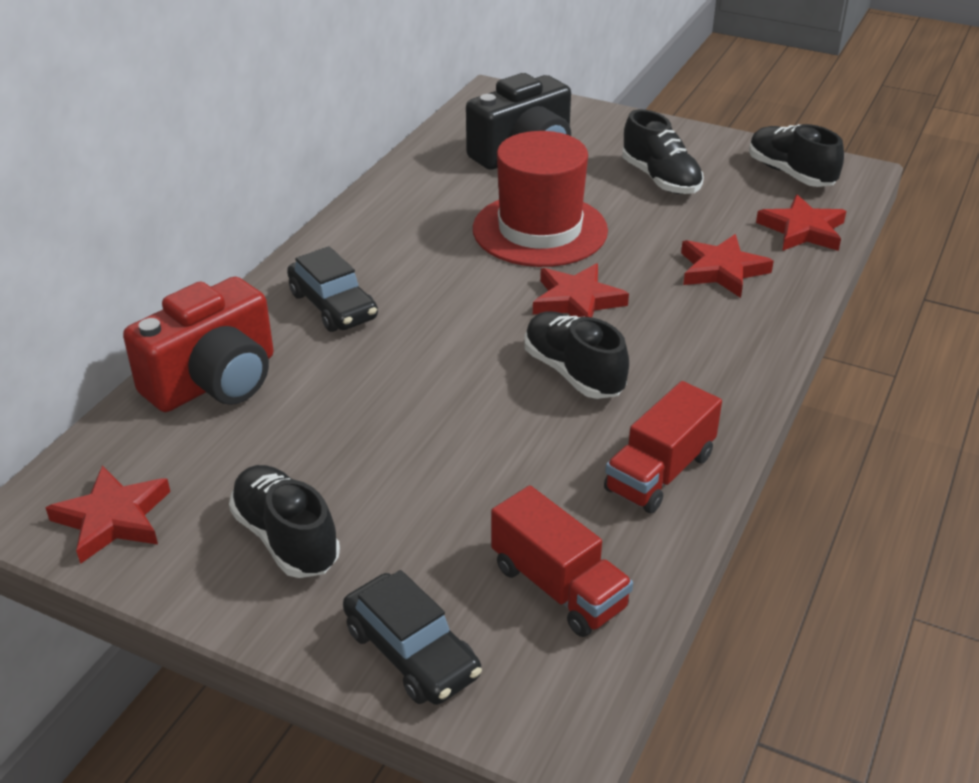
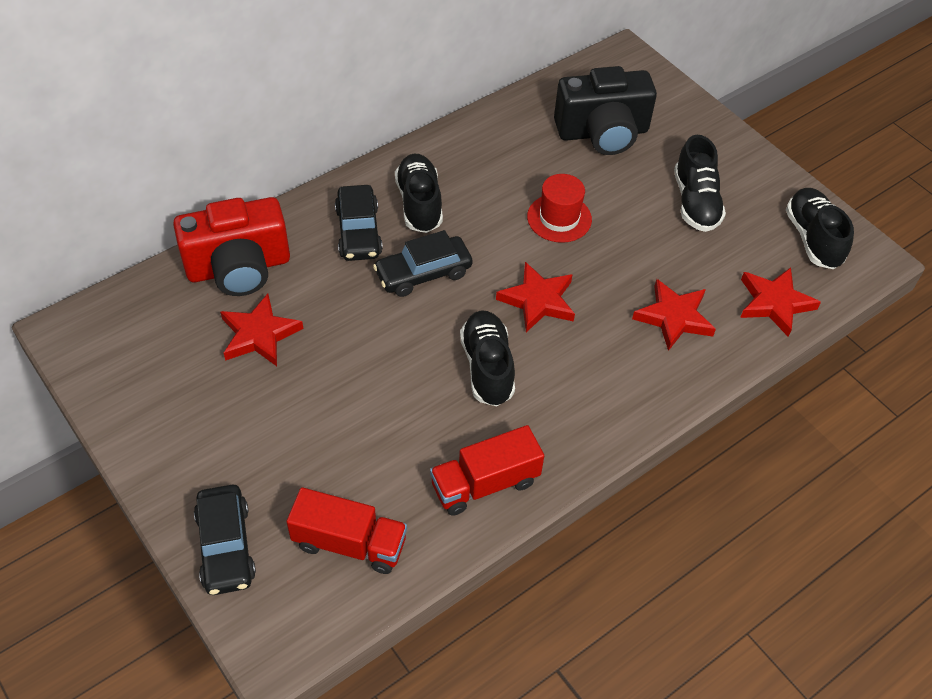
camera: 25 degrees right, 15 degrees up
red star [45,466,170,564] -> red star moved to [220,294,303,366]
black shoe [229,465,340,578] -> black shoe moved to [395,154,443,233]
red hat [473,131,608,267] -> red hat [527,174,592,243], size x0.56
red truck [491,486,633,637] -> red truck turned 60 degrees counterclockwise [287,487,407,574]
none -> black car [373,230,473,297]

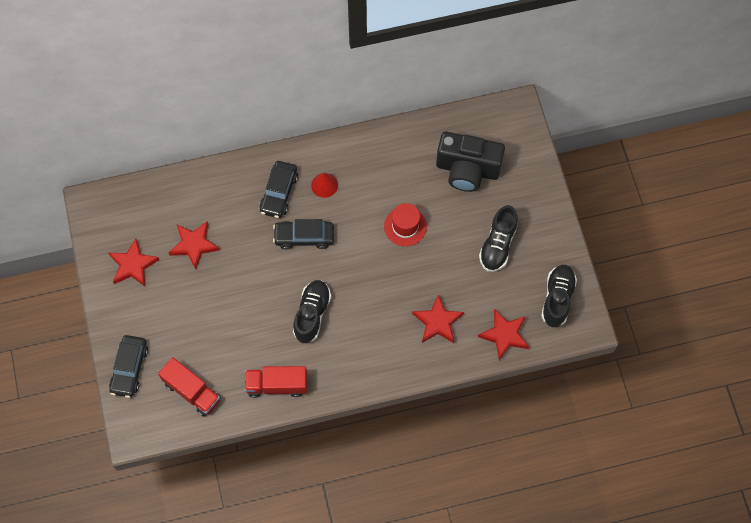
camera: 25 degrees right, 15 degrees up
red camera [173,197,290,296] -> none
black shoe [395,154,443,233] -> red cone [311,173,338,198]
red star [496,262,575,332] -> red star moved to [108,239,159,286]

